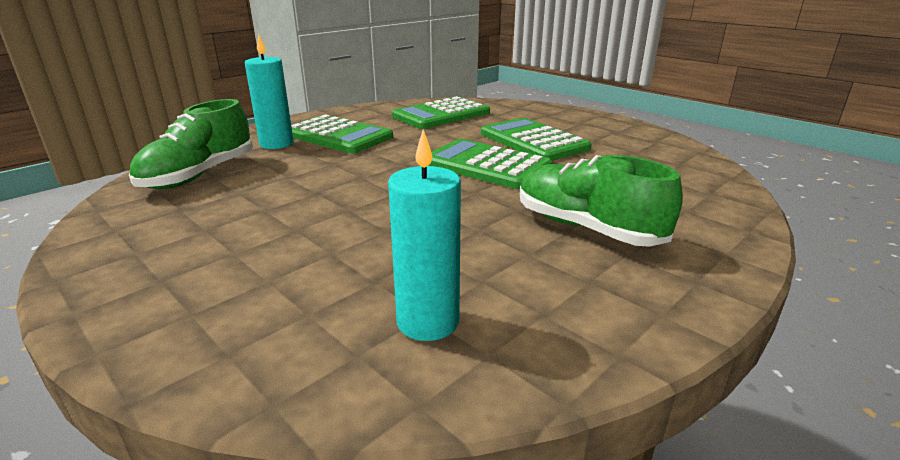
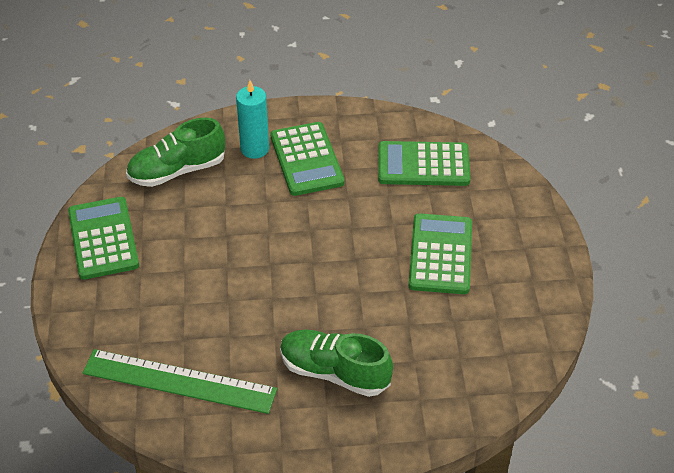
camera: 40 degrees right, 20 degrees up
turquoise candle [388,129,461,341] -> green ruler [83,349,277,414]
green calculator [428,139,552,189] -> green calculator moved to [68,197,139,280]
green shoe [520,155,683,247] -> green shoe turned 60 degrees counterclockwise [280,329,393,397]

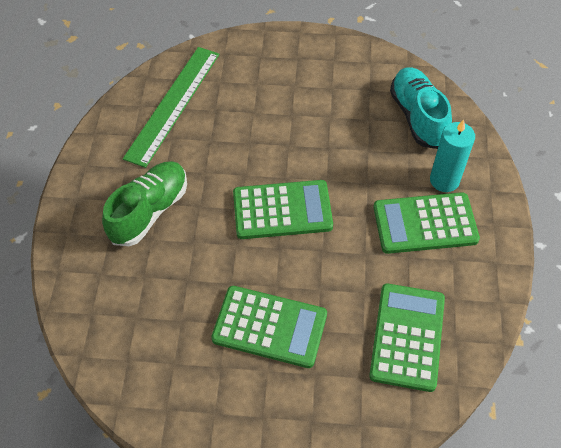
camera: 100 degrees right, 10 degrees up
green calculator [68,197,139,280] -> green calculator moved to [233,180,333,239]
green shoe [126,117,225,187] -> turquoise shoe [390,67,452,149]

